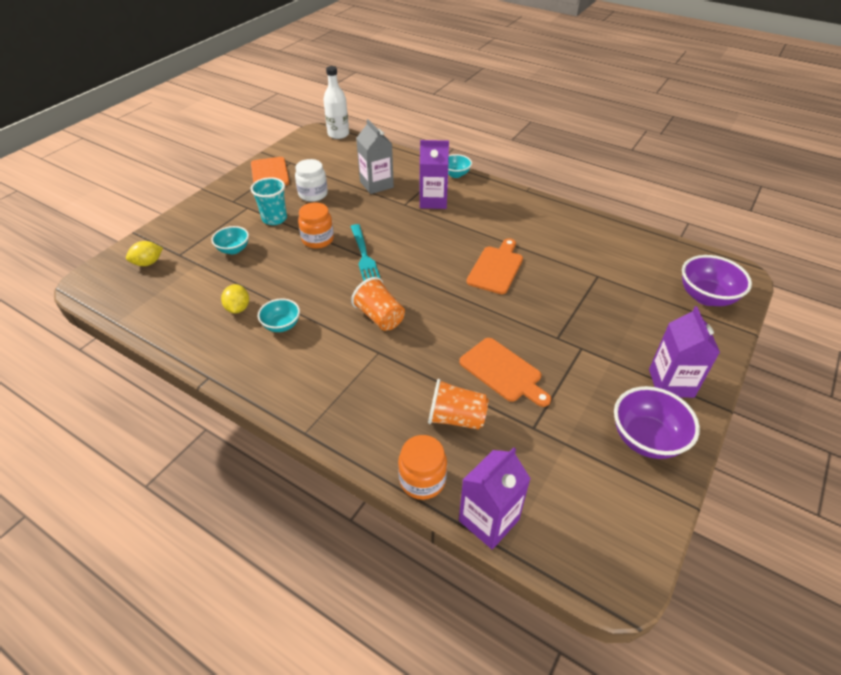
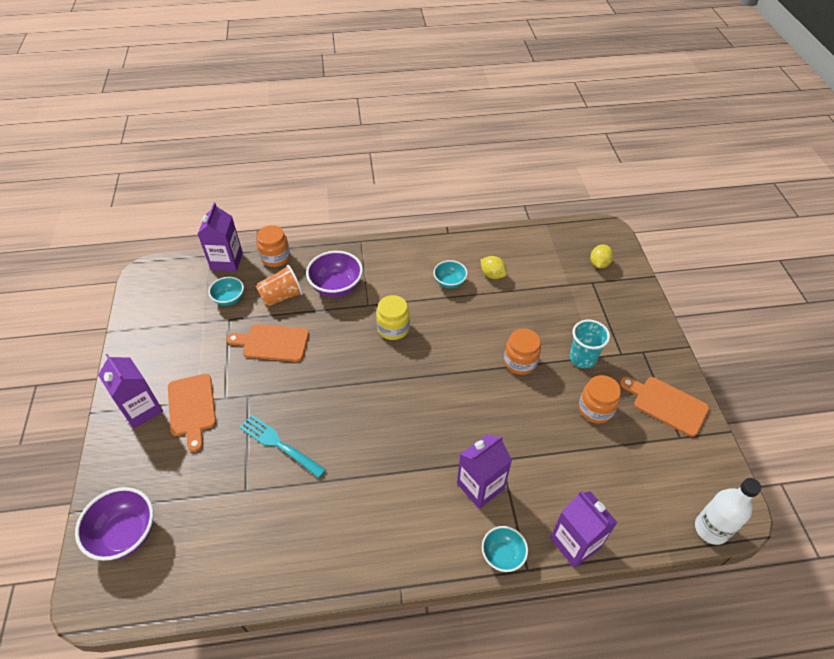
camera: 140 degrees right, 5 degrees up
turquoise bowl [211,226,249,254] -> turquoise bowl moved to [209,277,244,306]
white jar [295,159,328,202] -> orange jar [579,375,621,424]
turquoise fork [350,224,380,281] -> turquoise fork moved to [239,415,326,478]
orange cup [351,277,405,331] -> yellow jar [376,295,410,340]
grey carton [356,119,394,194] -> none
orange cutting board [467,238,523,294] -> orange cutting board moved to [168,374,216,452]
purple bowl [614,386,700,459] -> purple bowl moved to [306,251,363,297]
none -> purple carton [550,491,618,568]

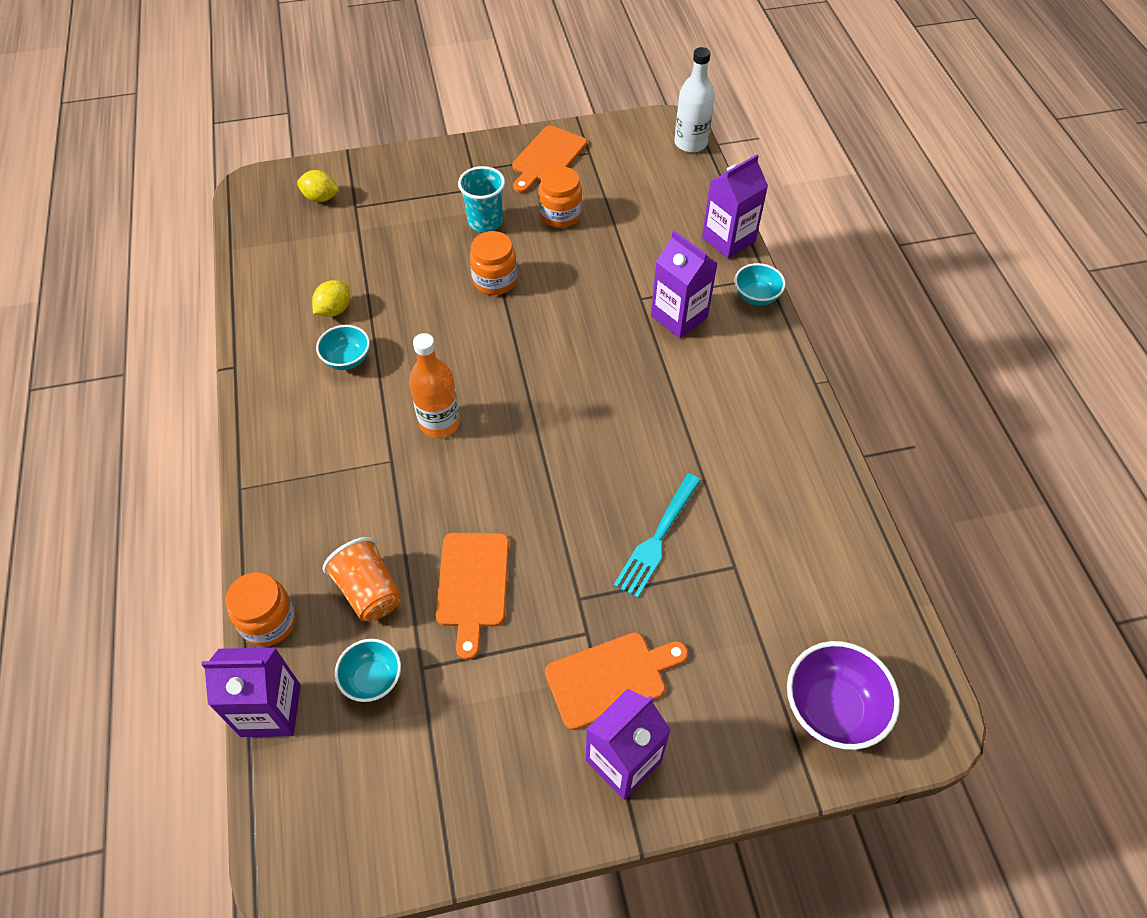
camera: 95 degrees left, 5 degrees up
purple bowl [306,251,363,297] -> none
yellow jar [376,295,410,340] -> orange bottle [409,333,460,438]

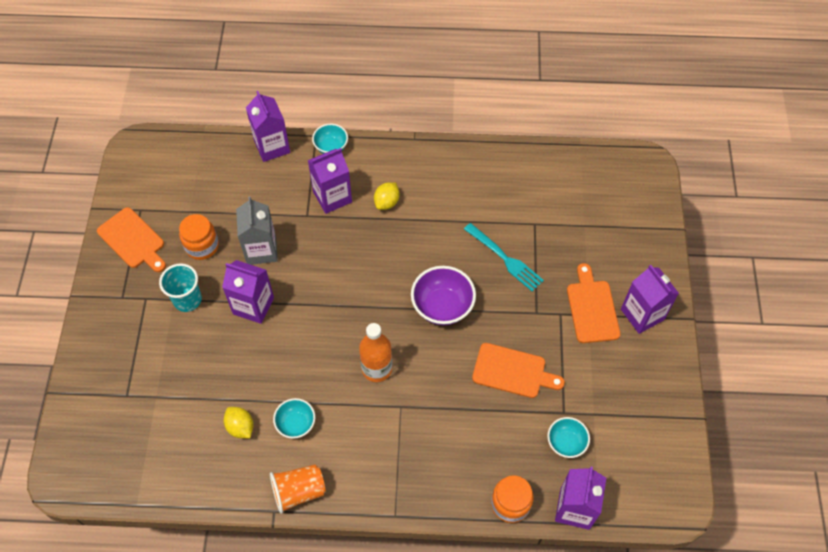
camera: 75 degrees left, 5 degrees up
yellow lemon [297,170,339,202] -> yellow lemon moved to [374,182,400,210]
orange cup [323,537,401,622] -> orange cup moved to [270,465,326,514]
orange jar [470,231,517,295] -> purple carton [222,260,274,324]
white bottle [674,47,714,153] -> none
purple bowl [787,641,900,750] -> purple bowl moved to [411,266,476,325]
none -> grey carton [236,197,278,265]

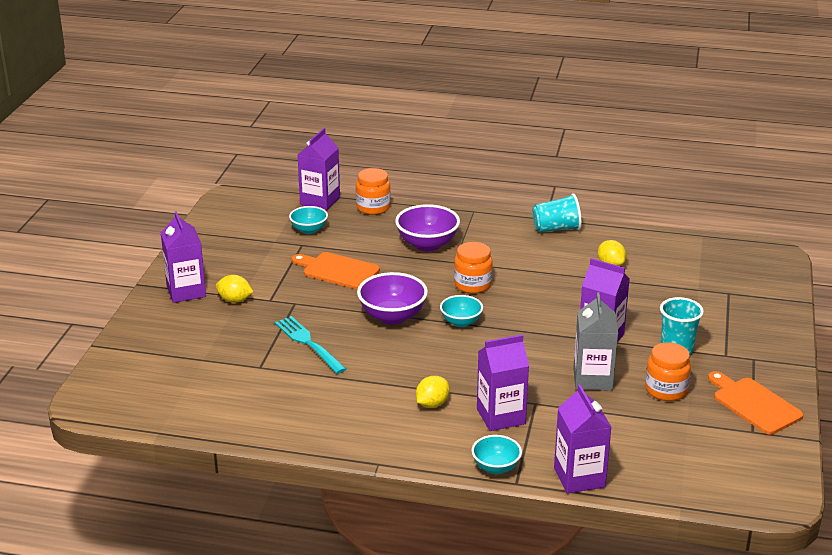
camera: 170 degrees left, 30 degrees down
orange cup [270,465,326,514] -> turquoise cup [532,193,582,233]
turquoise bowl [273,398,315,439] -> turquoise bowl moved to [440,295,483,327]
orange bottle [359,323,392,382] -> orange jar [454,242,493,294]
orange cutting board [567,263,620,343] -> yellow lemon [216,275,253,303]
none -> purple bowl [395,204,460,251]

